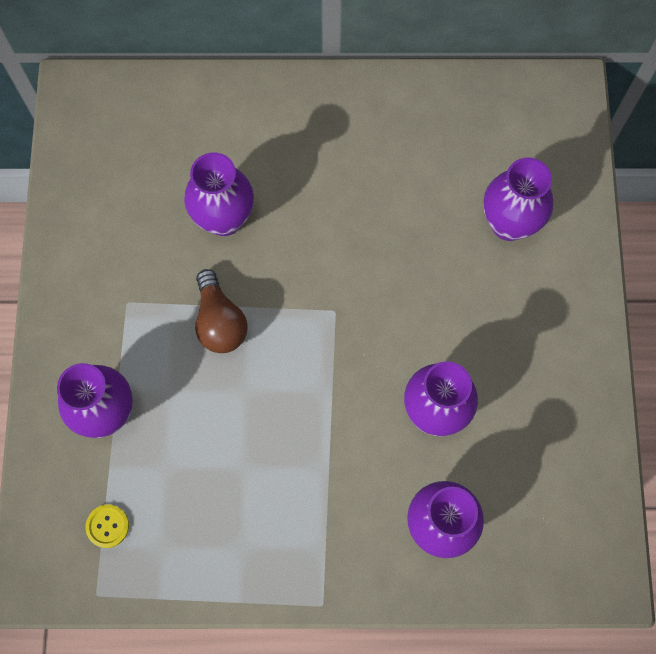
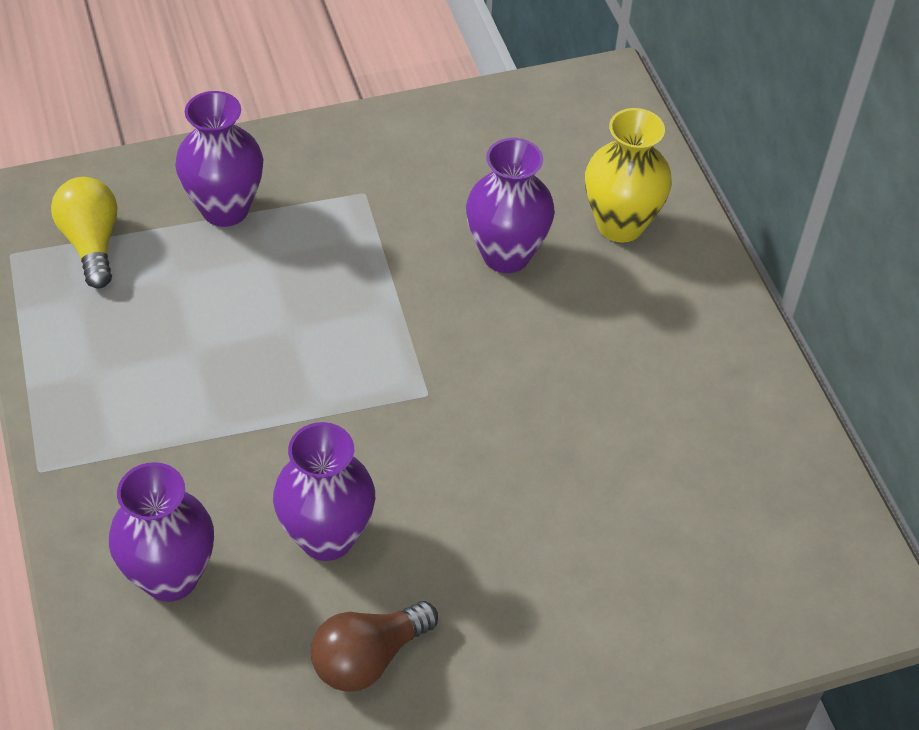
camera: 70 degrees right, 20 degrees down
yellow button [85,504,129,548] -> yellow light bulb [51,177,117,289]
brown light bulb [195,269,248,353] -> brown light bulb moved to [311,601,438,692]
purple vase [484,158,554,241] -> none
none -> yellow vase [585,108,672,243]

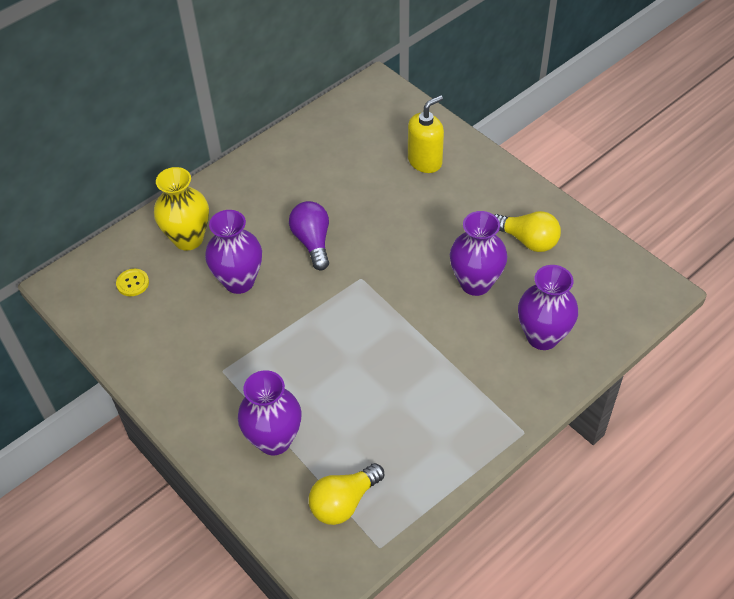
camera: 110 degrees left, 0 degrees up
brown light bulb [311,601,438,692] -> yellow light bulb [495,211,561,252]
none -> yellow button [116,269,149,296]
none -> purple light bulb [289,201,329,270]
none -> yellow soap dispenser [408,95,444,173]

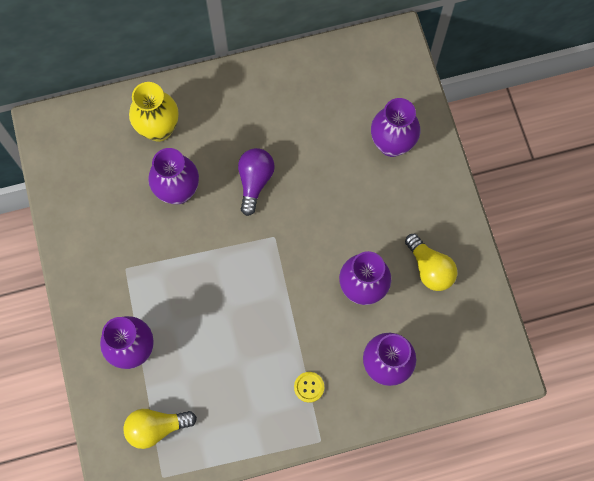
camera: 25 degrees right, 20 degrees up
yellow button [116,269,149,296] -> yellow button moved to [294,372,324,403]
yellow soap dispenser [408,95,444,173] -> purple vase [371,98,420,157]

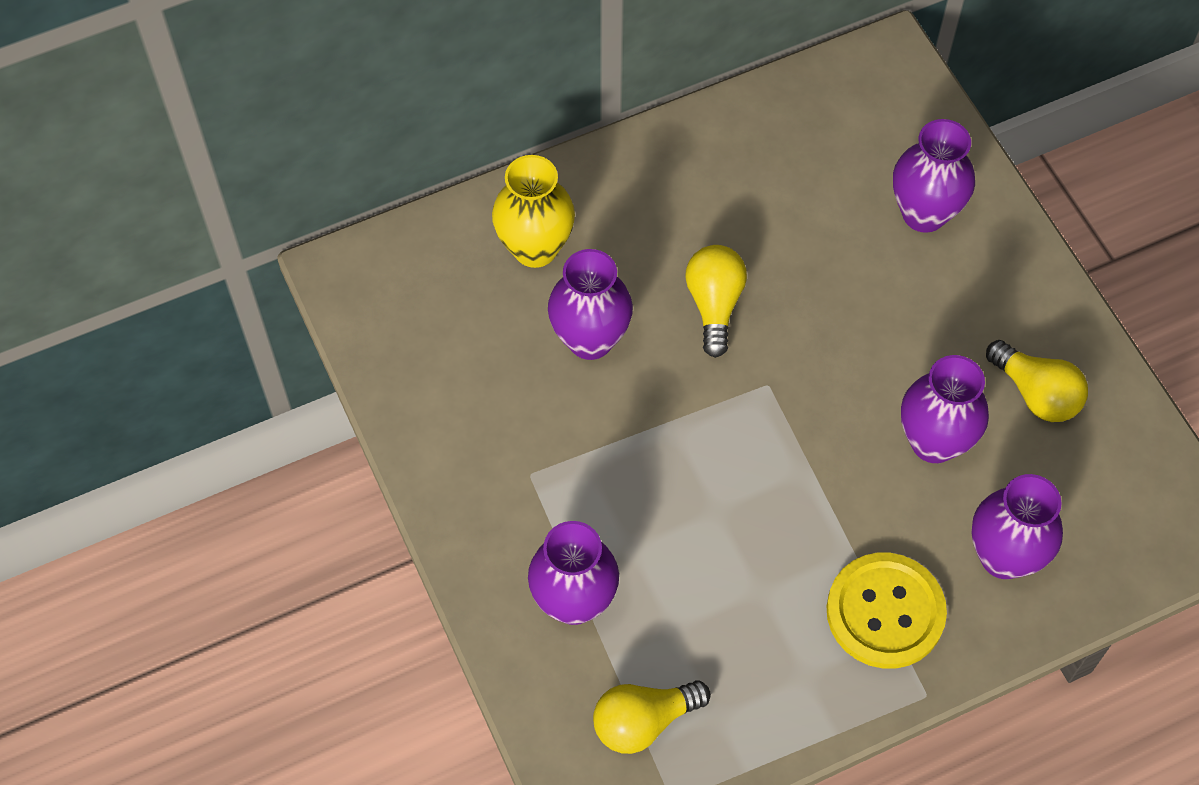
camera: 10 degrees left, 10 degrees down
purple light bulb [238,148,275,216] -> yellow light bulb [685,245,747,358]
yellow button [294,372,324,403] -> yellow button [827,553,947,669], size x2.27

